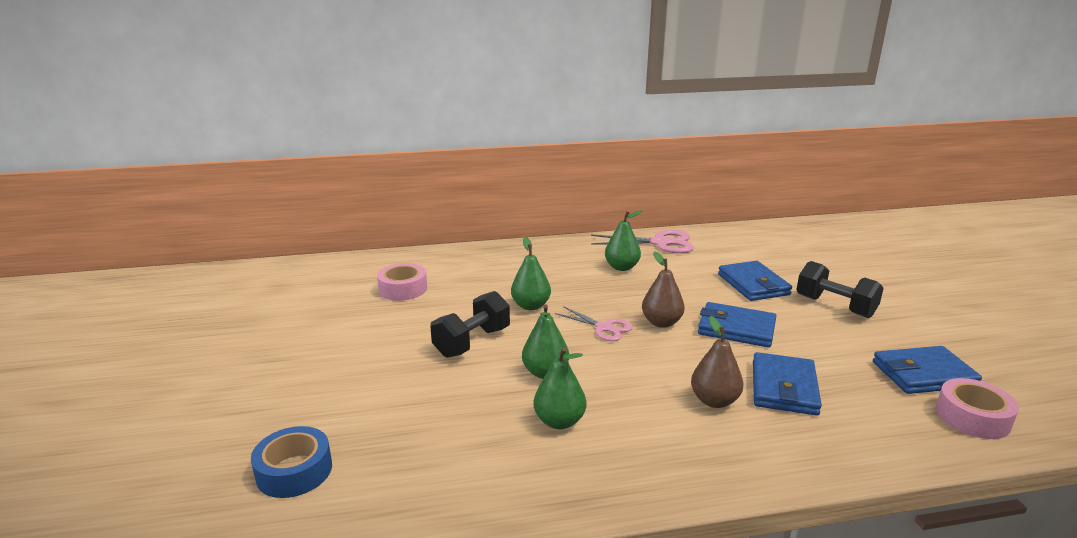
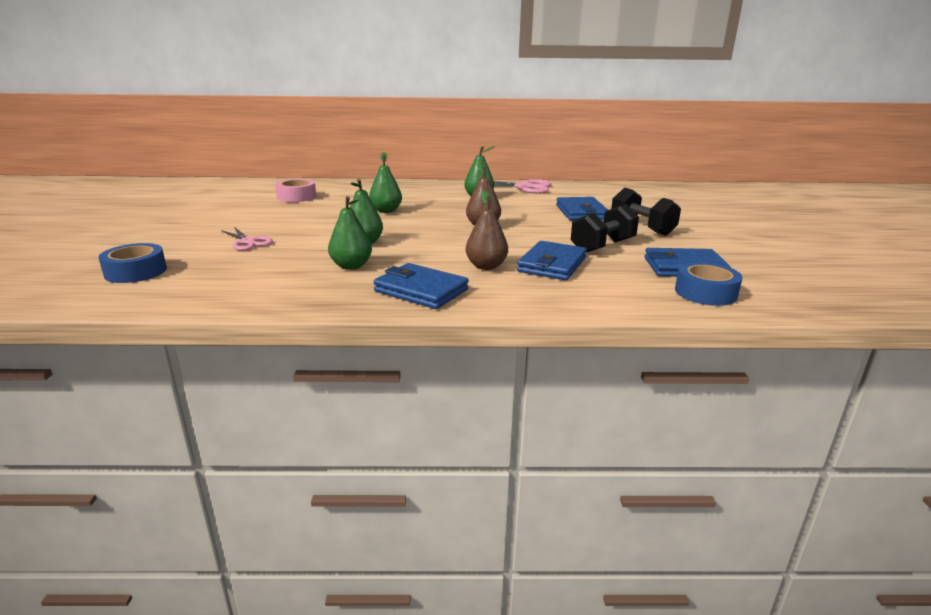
camera: 10 degrees right, 0 degrees up
black dumbbell [430,291,510,358] -> black dumbbell moved to [571,204,639,253]
pink scissors [555,306,633,341] -> pink scissors moved to [221,227,273,250]
blue wallet [698,302,776,348] -> blue wallet moved to [374,263,469,309]
pink tape [936,378,1019,439] -> blue tape [675,262,743,306]

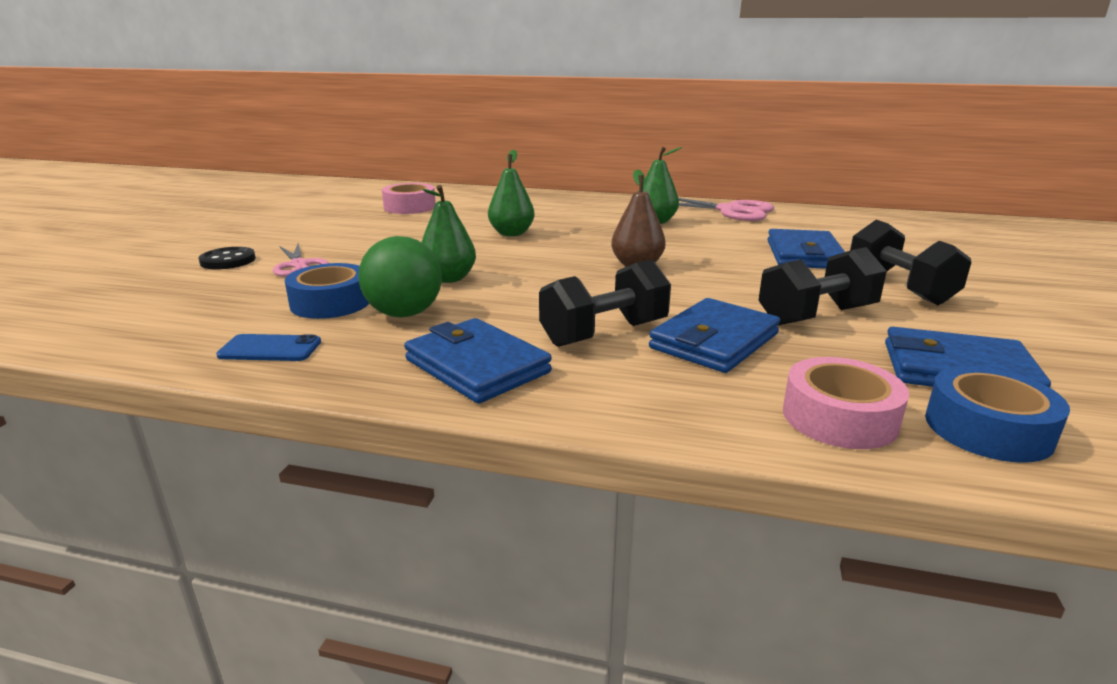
camera: 15 degrees right, 0 degrees up
blue tape [98,243,167,283] -> blue tape moved to [285,263,369,319]
green pear [328,196,372,270] -> green ball [359,236,442,318]
brown pear [466,191,508,270] -> black dumbbell [539,259,671,347]
none -> black button [198,247,256,269]
none -> blue phone [216,334,321,361]
none -> pink tape [783,357,909,449]

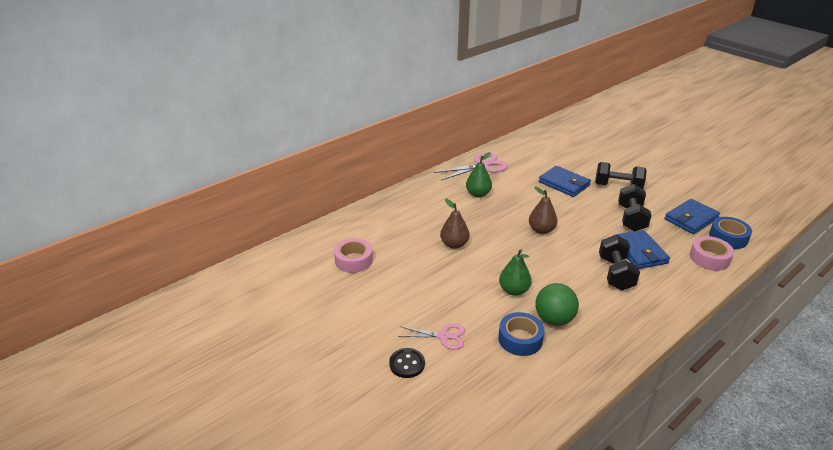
camera: 55 degrees left, 10 degrees up
blue phone [216,334,321,361] -> none
blue wallet [404,318,552,404] -> none
green pear [488,150,535,236] -> brown pear [440,199,469,249]

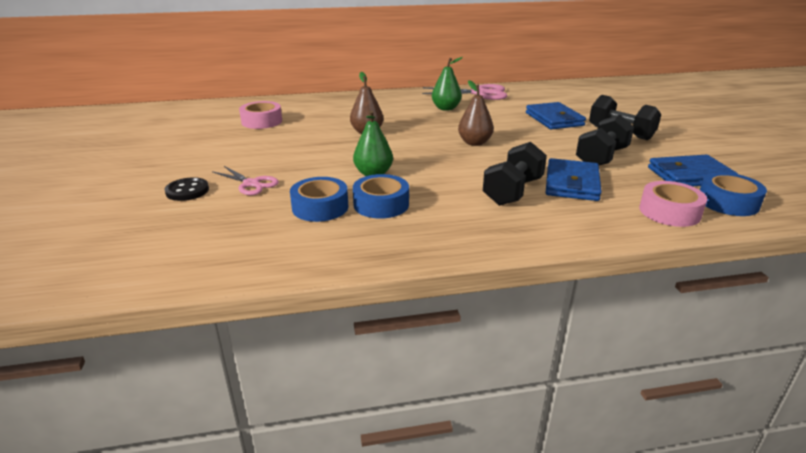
camera: 30 degrees right, 5 degrees down
green ball [536,283,579,326] -> blue tape [353,174,409,219]

